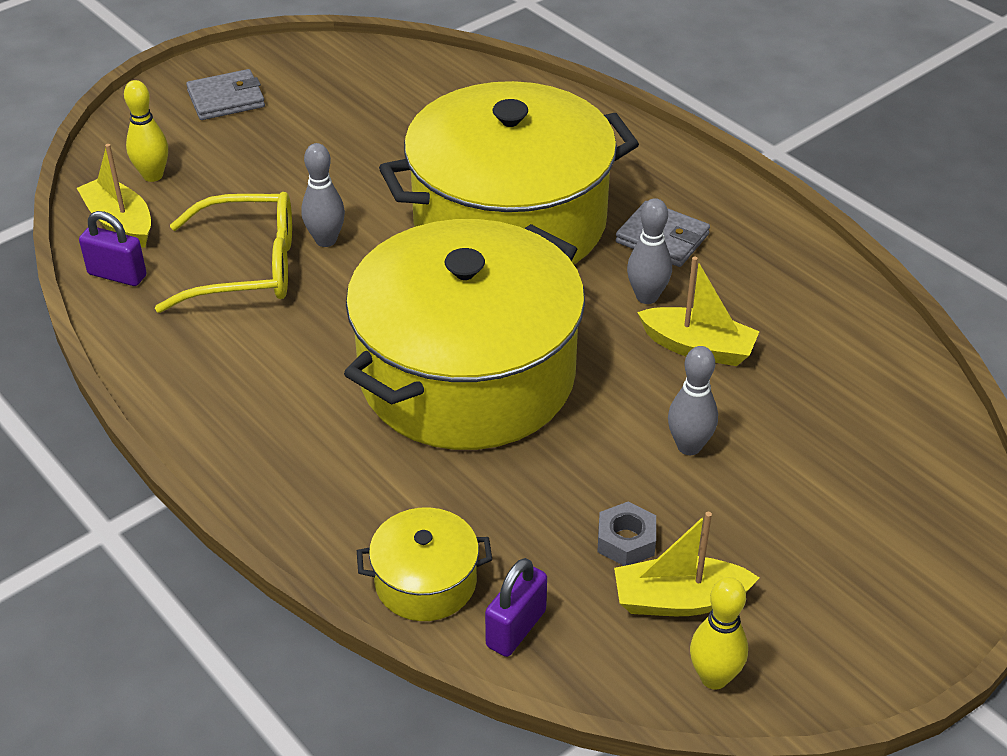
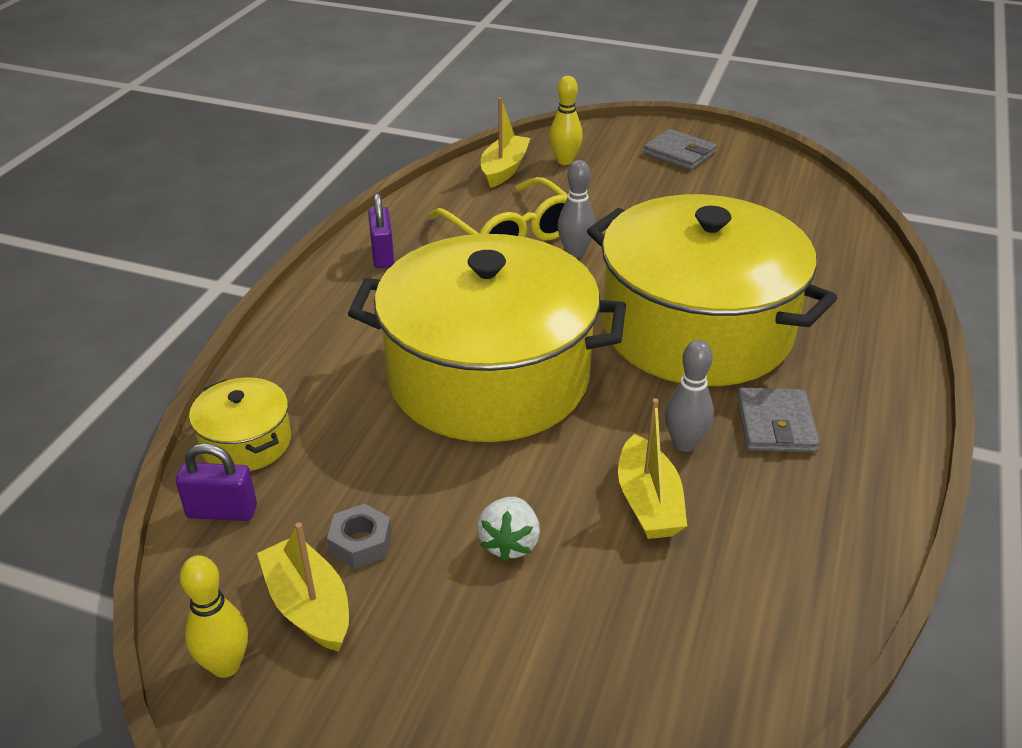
camera: 60 degrees right, 5 degrees down
purple padlock [79,211,147,286] -> purple padlock moved to [368,193,394,268]
grey bowling pin [668,346,718,455] -> white strawberry [477,497,540,562]

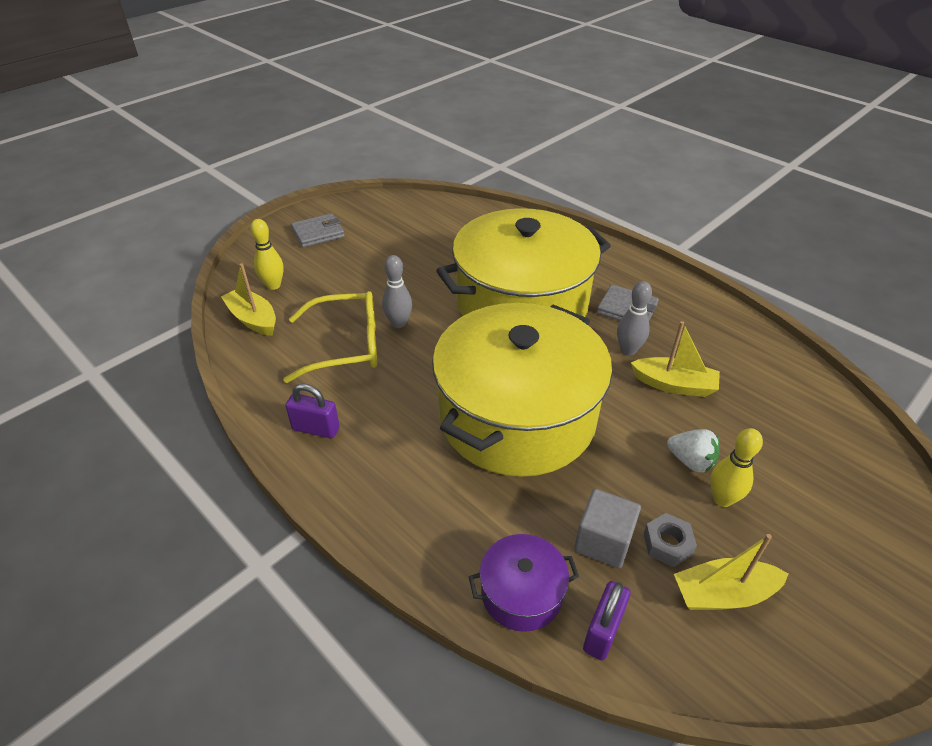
camera: 65 degrees left, 5 degrees up
yellow bowling pin [180,555,248,678] -> yellow bowling pin moved to [710,428,763,507]
yellow pot [189,377,291,471] -> purple pot [469,534,579,632]
none -> grey cube [574,489,641,568]

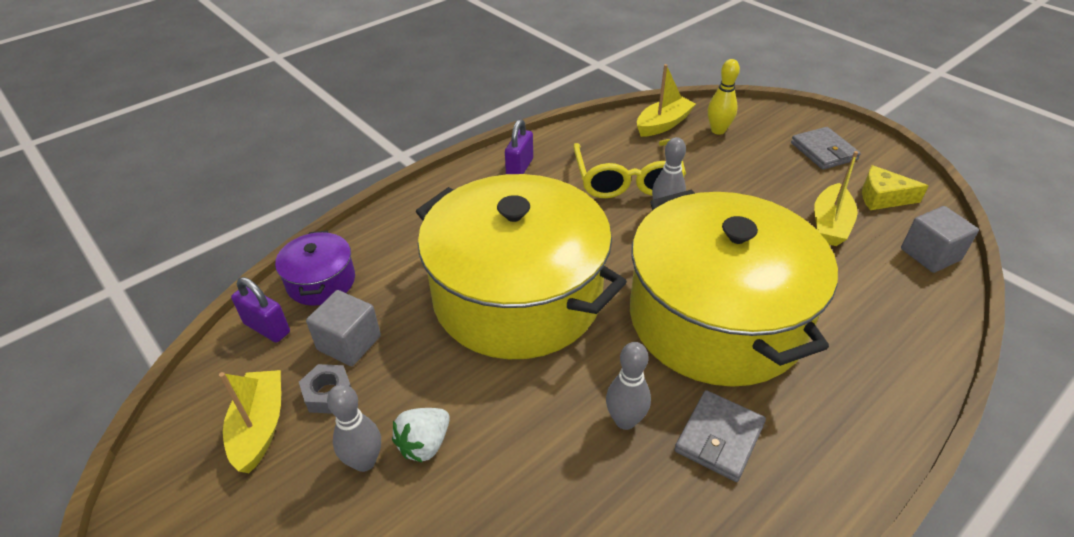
camera: 95 degrees right, 0 degrees up
yellow boat [631,321,720,397] -> yellow boat moved to [814,151,858,246]
yellow bowling pin [710,428,763,507] -> grey bowling pin [327,384,381,472]
none -> yellow cheese [862,165,928,210]
none -> grey cube [901,206,979,273]

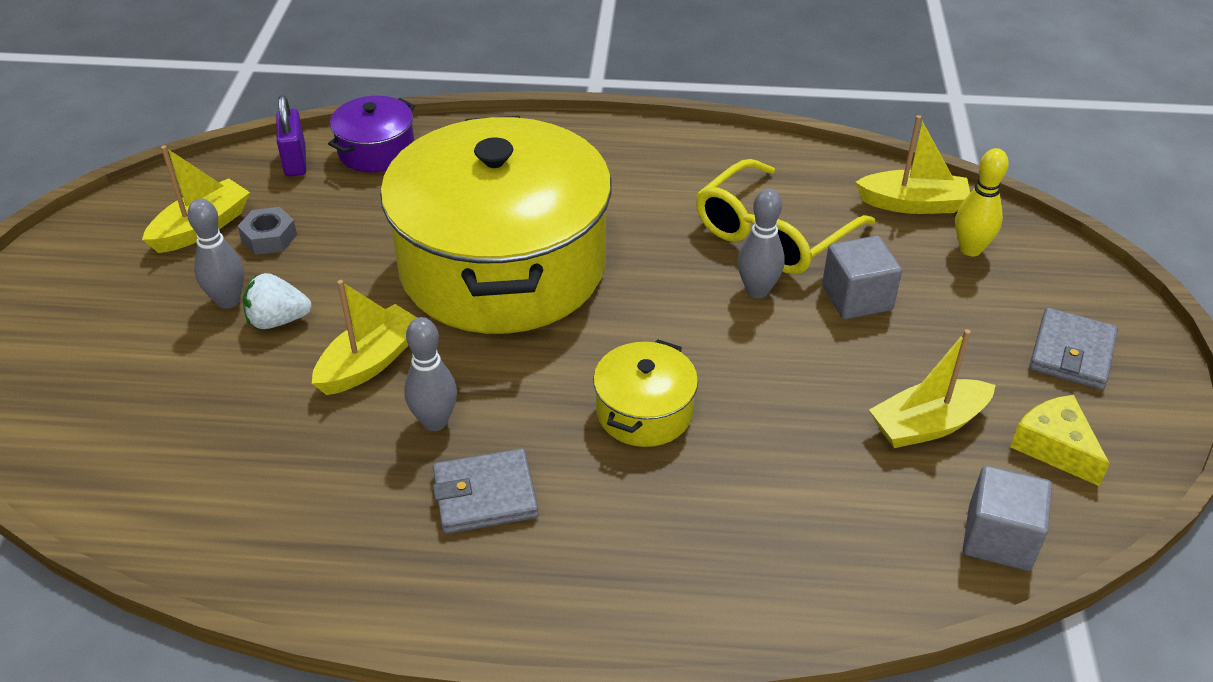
camera: 45 degrees right, 0 degrees up
grey cube [306,290,381,366] -> grey cube moved to [822,236,902,319]
purple padlock [505,119,533,174] -> none
yellow pot [630,190,838,387] -> yellow pot [593,340,698,447], size x0.41
none -> yellow boat [312,280,417,395]

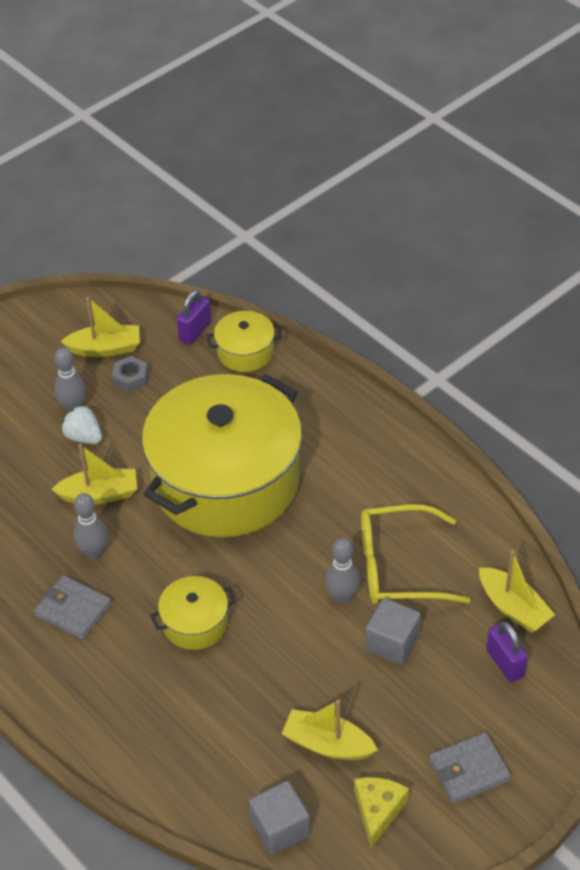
camera: 45 degrees right, 5 degrees up
purple pot [328,96,415,173] -> yellow pot [207,311,282,372]
yellow bowling pin [955,148,1009,256] -> purple padlock [486,622,528,683]

